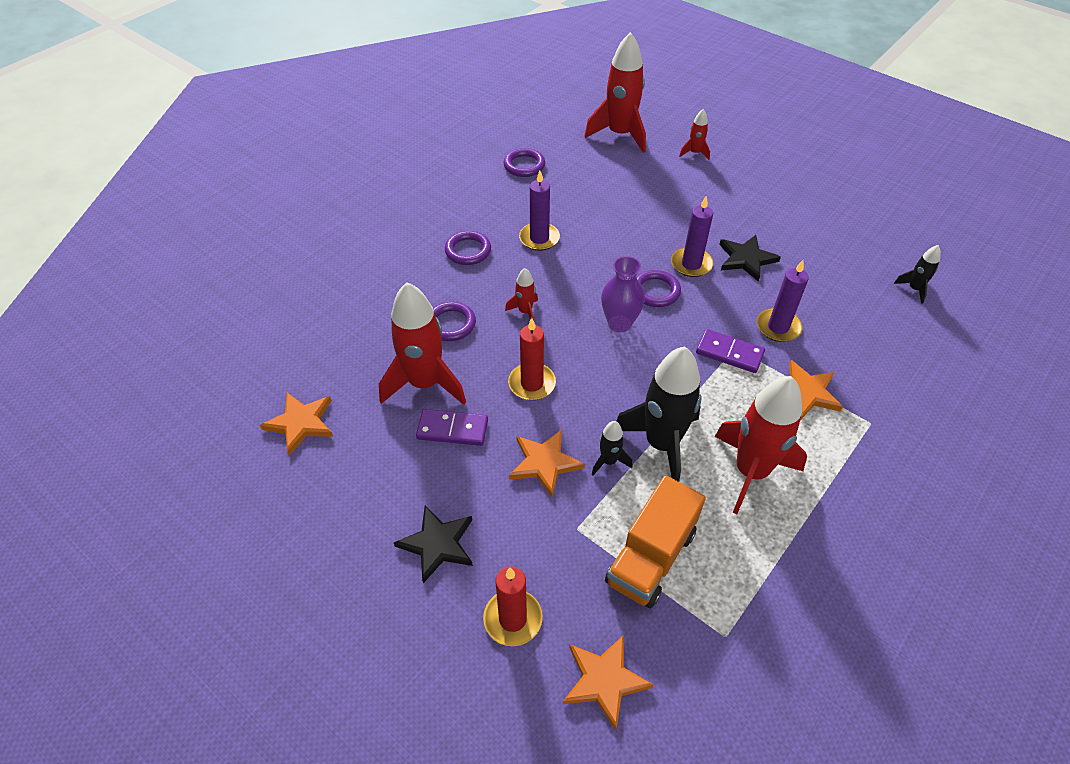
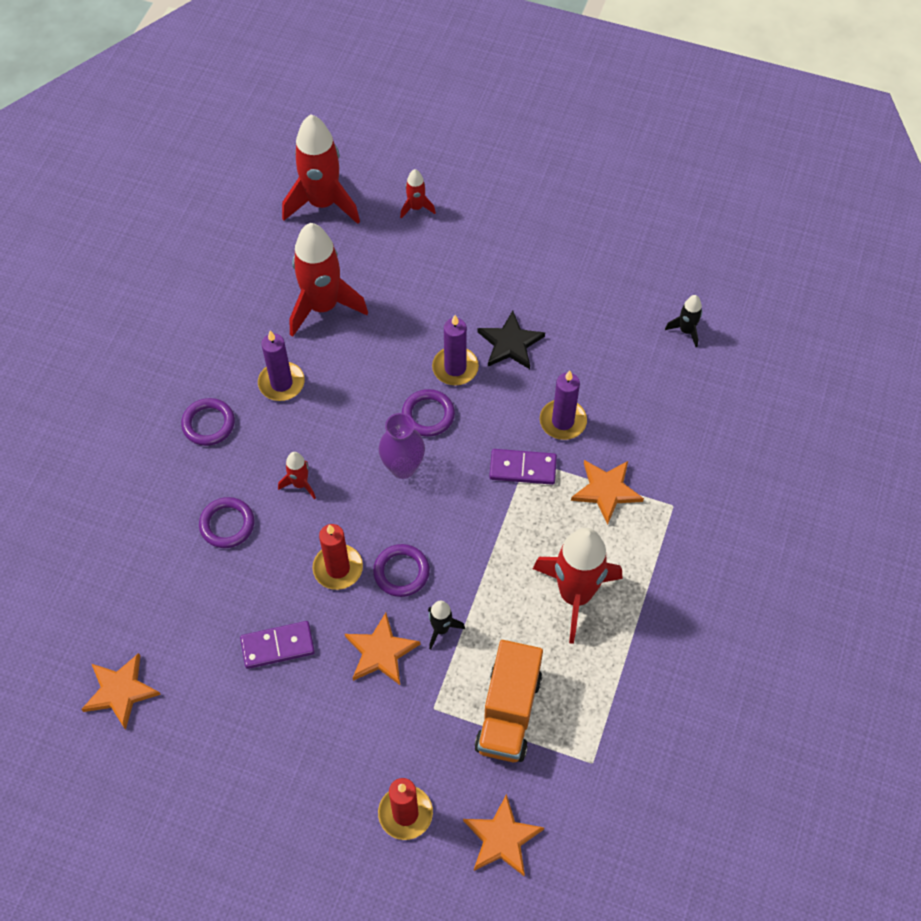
camera: 20 degrees left, 10 degrees up
red rocket [379,282,466,405] -> red rocket moved to [289,223,368,337]
black star [394,505,473,583] -> none
purple ring [504,148,545,177] -> purple ring moved to [373,544,430,597]
black rocket [616,346,702,482] -> none

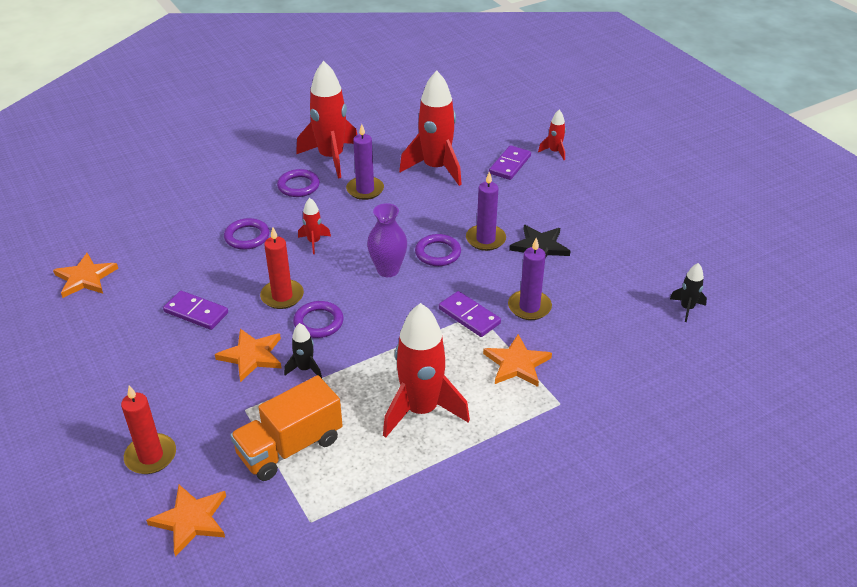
camera: 40 degrees right, 20 degrees down
red rocket [282,115,360,224] -> red rocket moved to [296,61,357,179]
none -> purple domino [489,145,531,180]

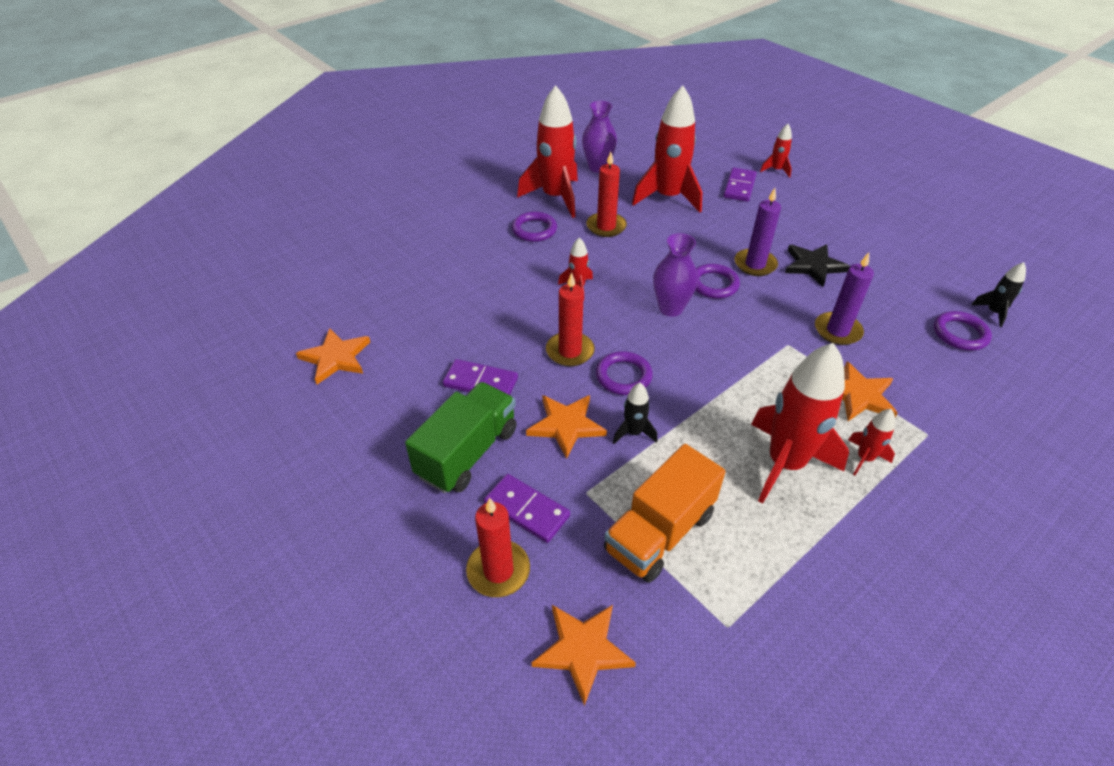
camera: 10 degrees left, 5 degrees up
purple ring [224,218,270,250] -> purple ring moved to [934,311,992,351]
purple candle [346,124,384,200] -> red candle [586,152,627,237]
purple domino [439,291,501,337] -> purple domino moved to [484,474,570,543]
none -> green truck [405,382,517,493]
none -> purple vase [582,101,617,173]
none -> red rocket [848,409,895,475]

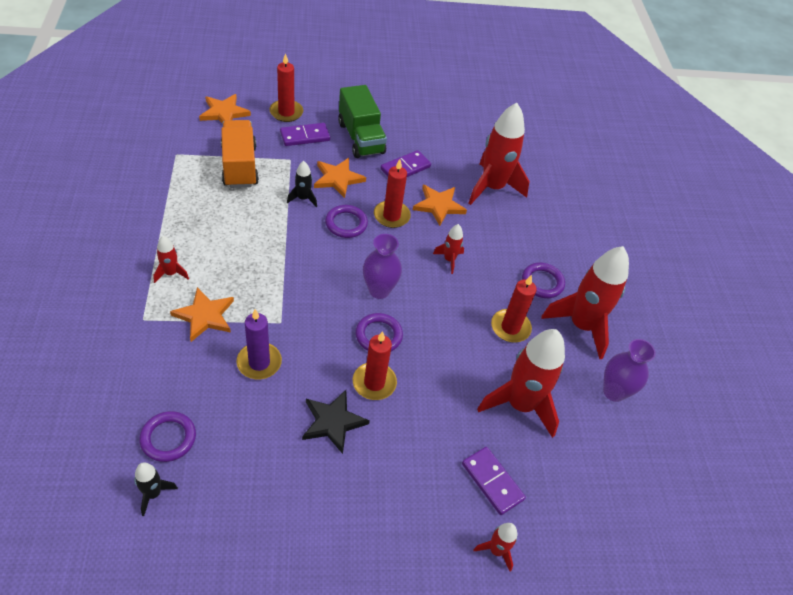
camera: 120 degrees right, 5 degrees up
orange star [296,328,370,384] -> orange star moved to [413,185,467,226]
purple candle [735,188,781,276] -> red candle [353,331,397,400]
red rocket [751,343,849,504] -> red rocket moved to [469,103,530,205]

